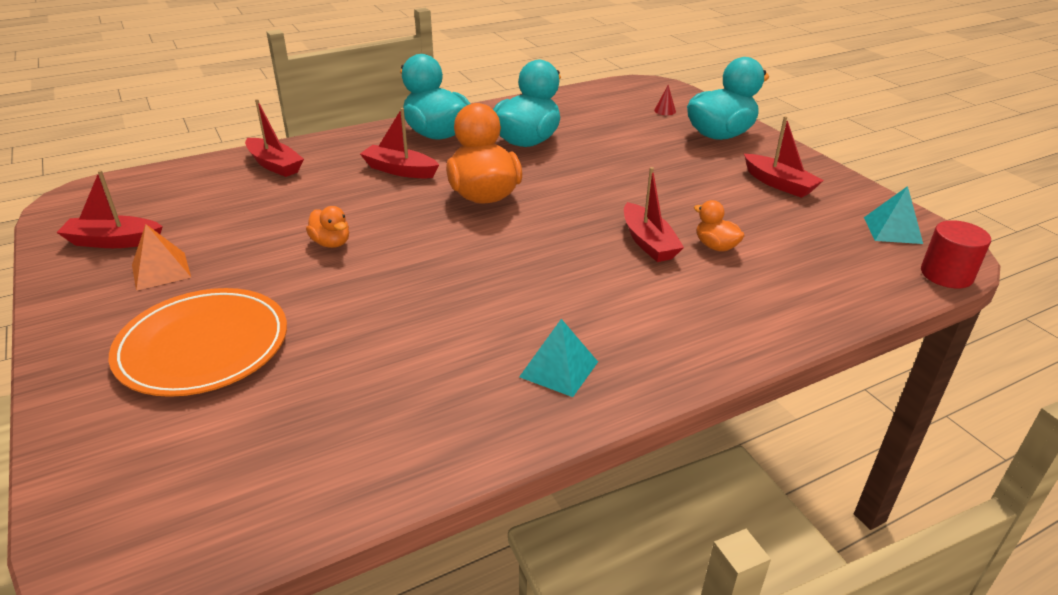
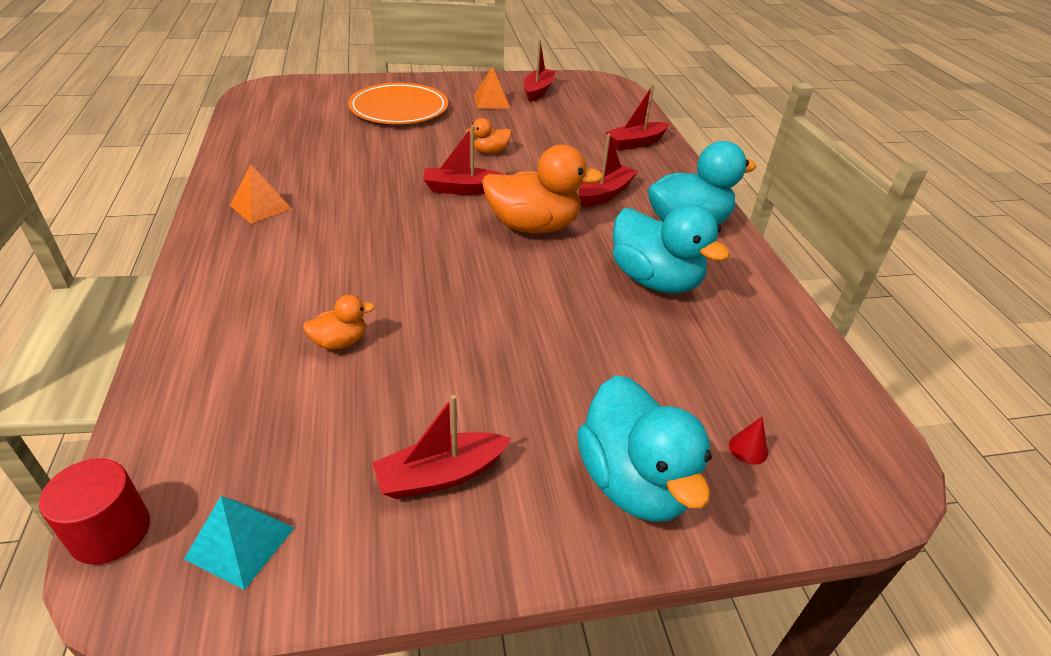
camera: 105 degrees right, 5 degrees up
turquoise pyramid [519,319,598,397] -> orange pyramid [230,164,292,224]
red boat [624,167,684,262] -> red boat moved to [423,126,505,195]

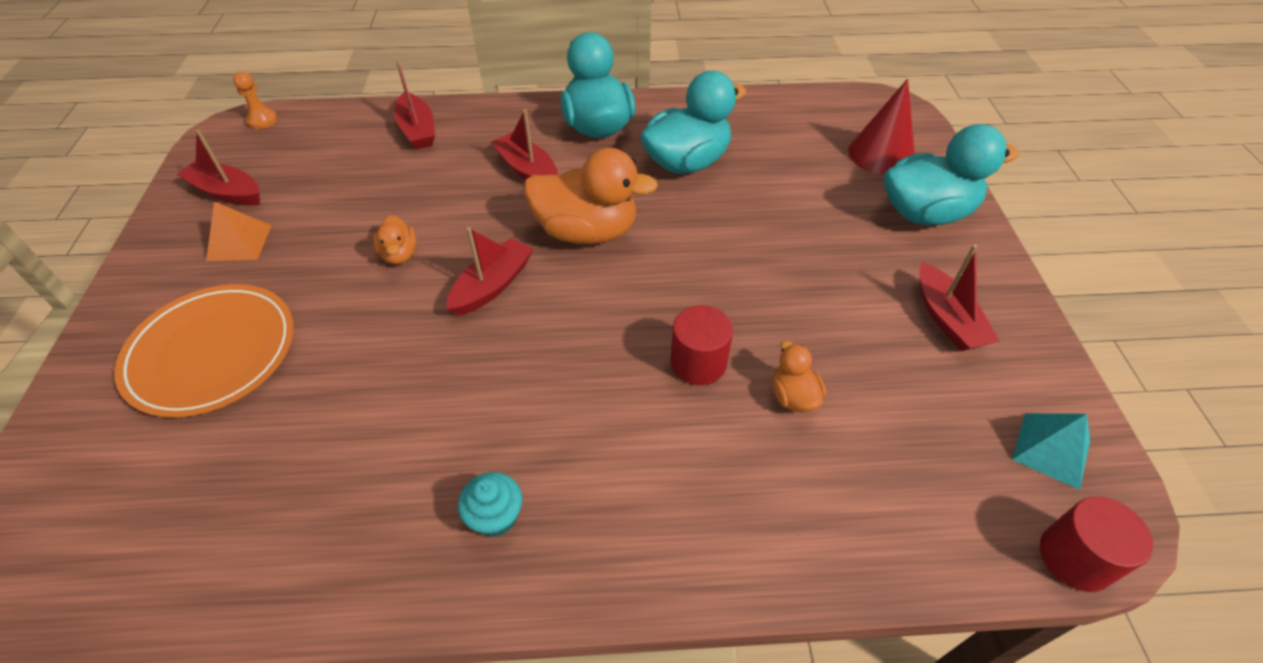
camera: 80 degrees left, 10 degrees up
orange pyramid [230,164,292,224] -> turquoise cupcake [458,472,523,537]
red boat [423,126,505,195] -> red boat turned 150 degrees counterclockwise [447,227,533,316]
orange duck [482,145,604,234] -> orange duck turned 90 degrees clockwise [524,148,658,245]
red cone [729,416,768,465] -> red cone [848,79,915,175], size x2.42
none -> orange pawn [233,72,278,129]
none -> red cylinder [670,305,733,385]

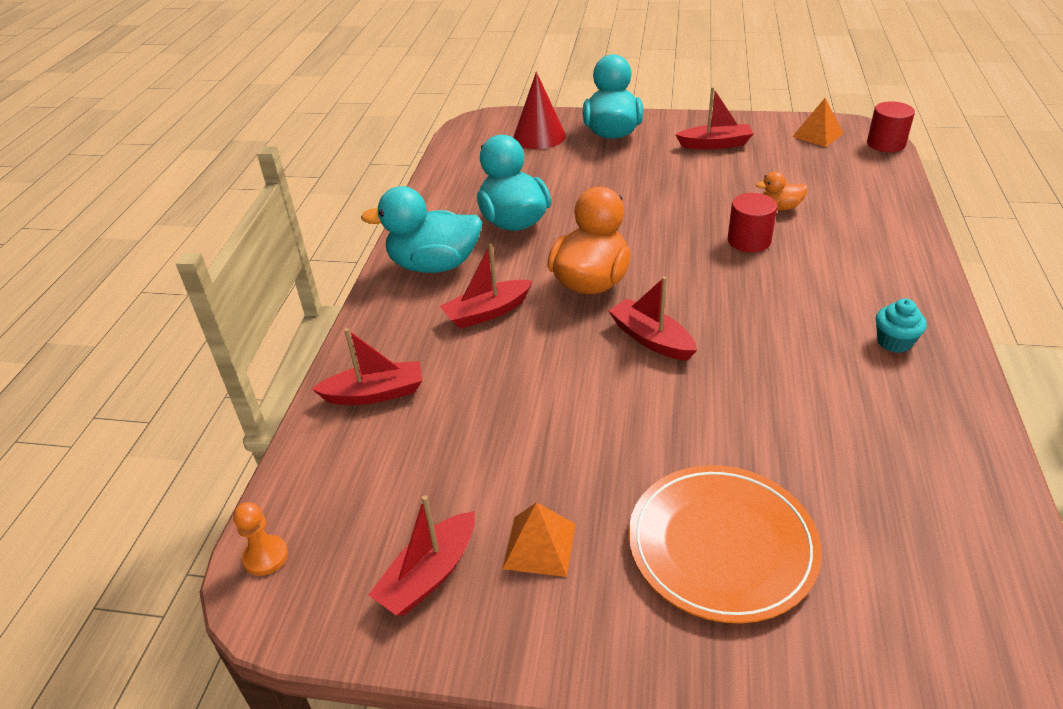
camera: 75 degrees left, 10 degrees down
orange duck [373,215,417,264] -> none
turquoise pyramid [1012,413,1090,490] -> orange pyramid [792,98,844,147]

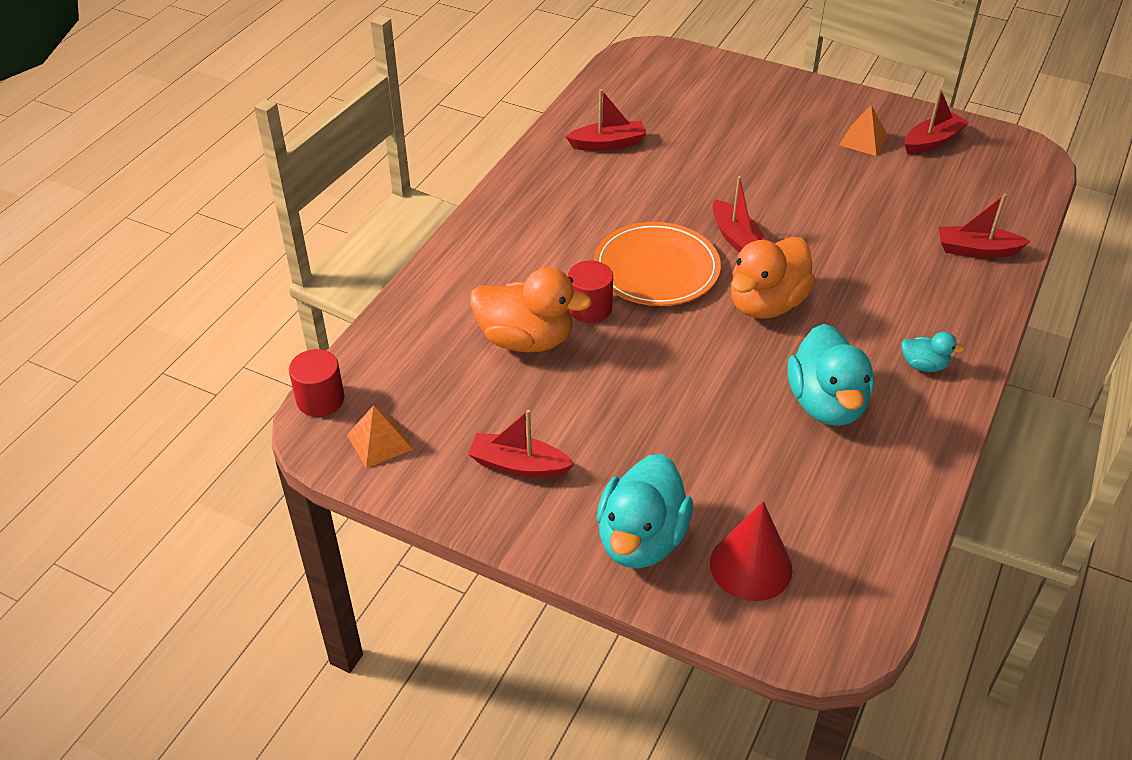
camera: 165 degrees left, 5 degrees up
orange pawn [233,502,288,576] -> none
turquoise duck [361,186,482,273] -> turquoise duck [901,332,965,372], size x0.48
red boat [440,243,533,329] -> red boat moved to [565,89,647,151]
orange plate [629,465,822,624] -> orange plate moved to [594,222,721,306]
orange duck [756,171,808,211] -> orange duck [470,267,592,353], size x2.07
turquoise cupcake [876,298,927,353] -> none

